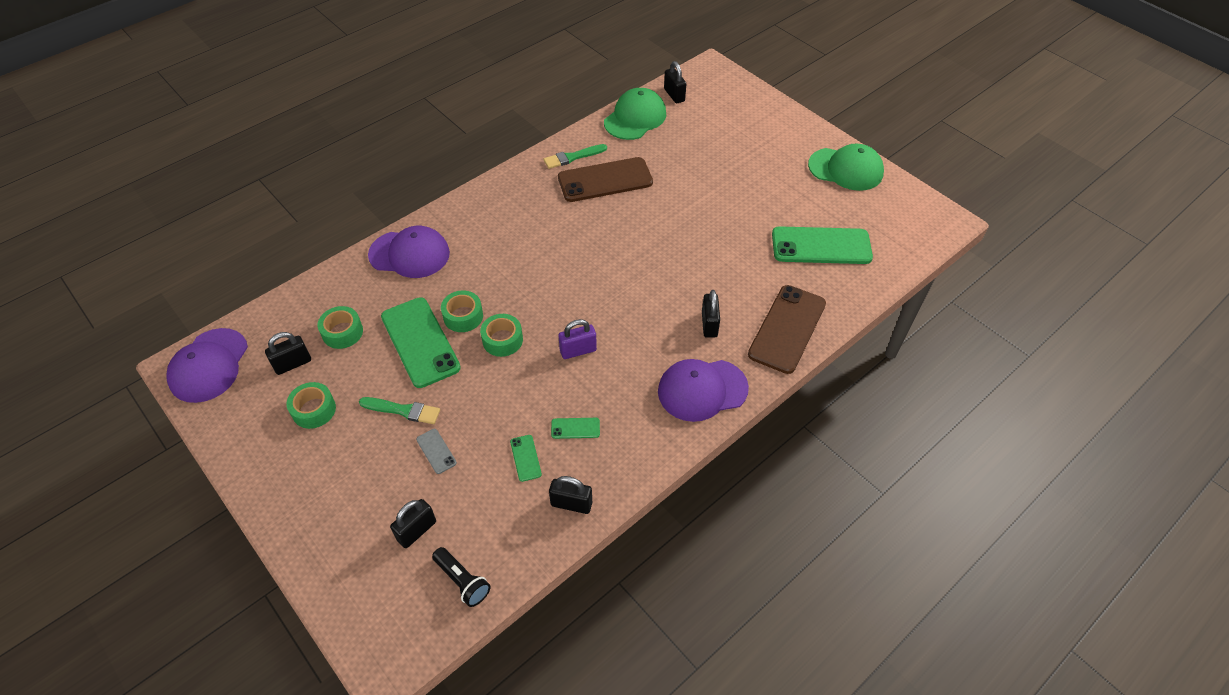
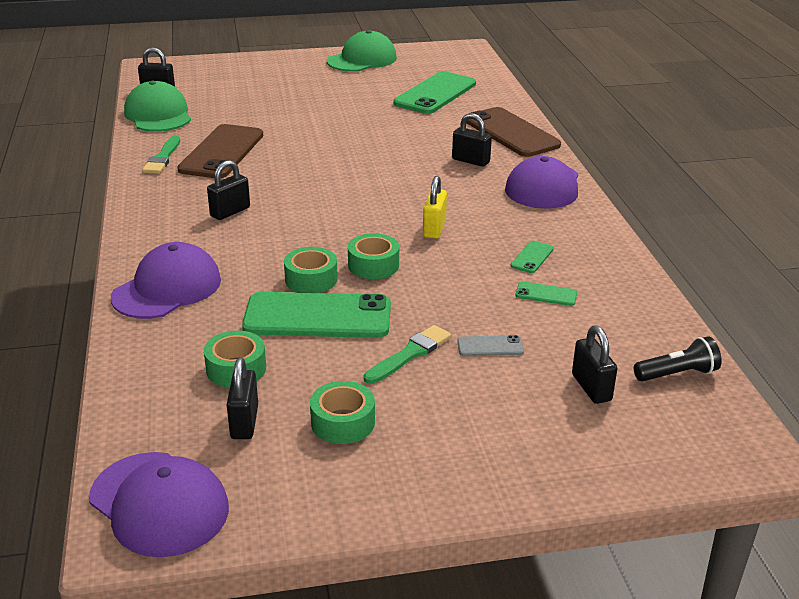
camera: 60 degrees left, 20 degrees down
black padlock [549,476,592,514] -> black padlock moved to [207,160,250,220]
purple padlock [558,319,597,359] -> yellow padlock [423,176,447,239]

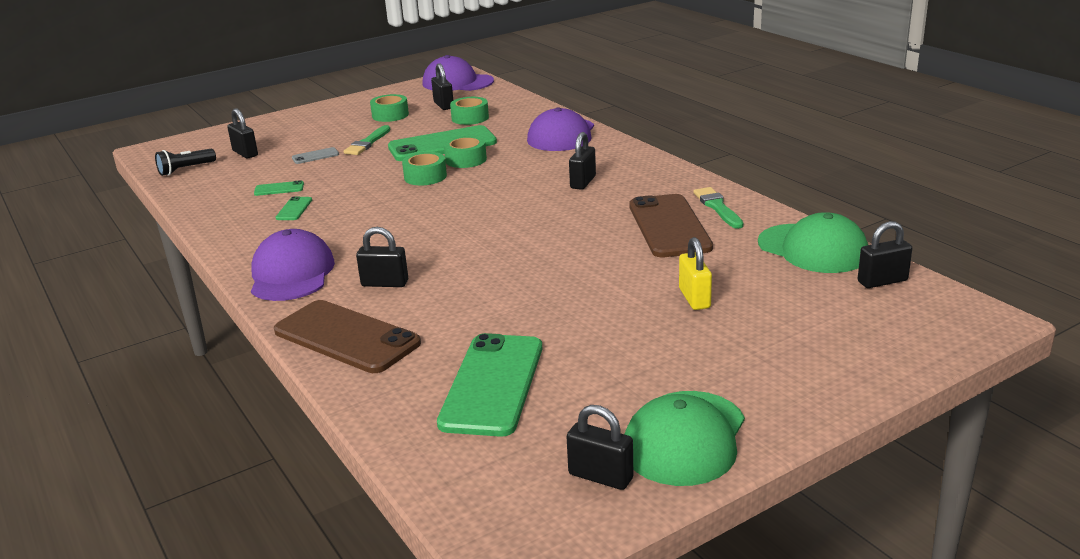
camera: 160 degrees right, 5 degrees down
yellow padlock [423,176,447,239] -> yellow padlock moved to [679,237,712,310]
none -> black padlock [567,405,633,490]

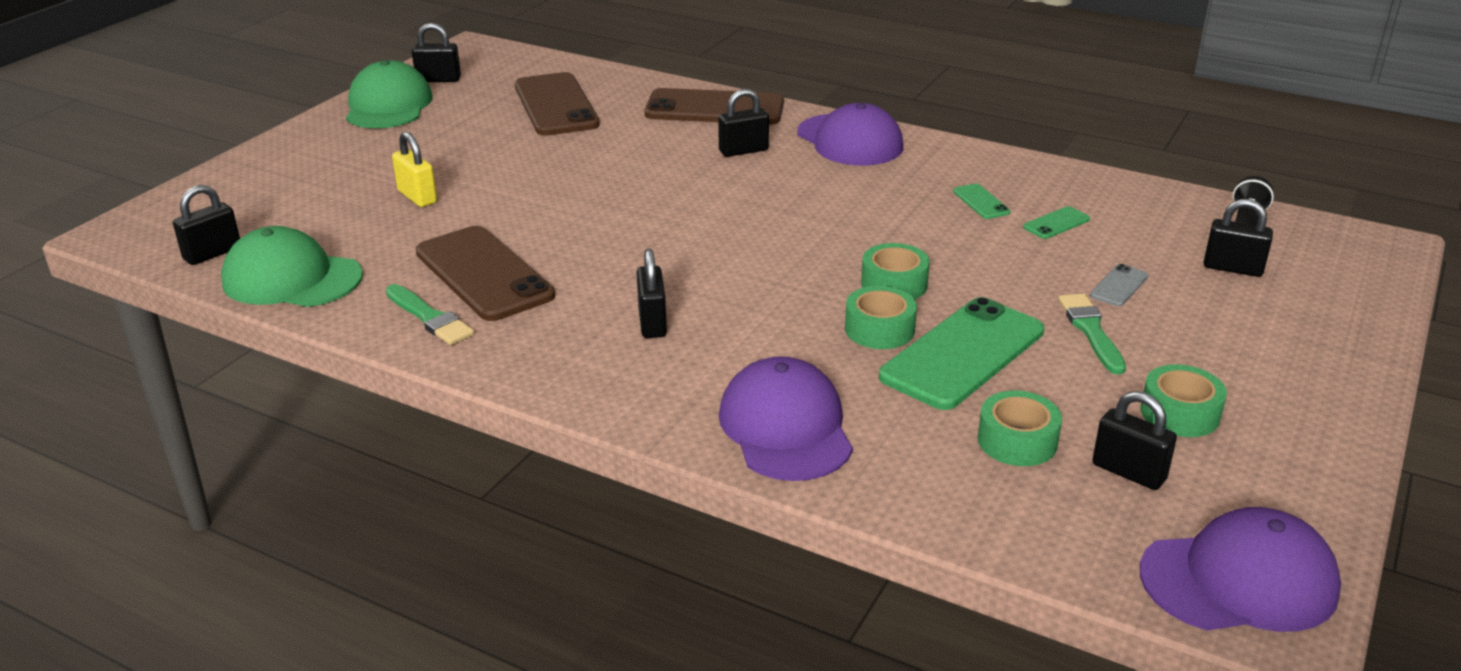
camera: 150 degrees right, 5 degrees up
green phone [437,333,542,437] -> brown phone [515,72,600,136]

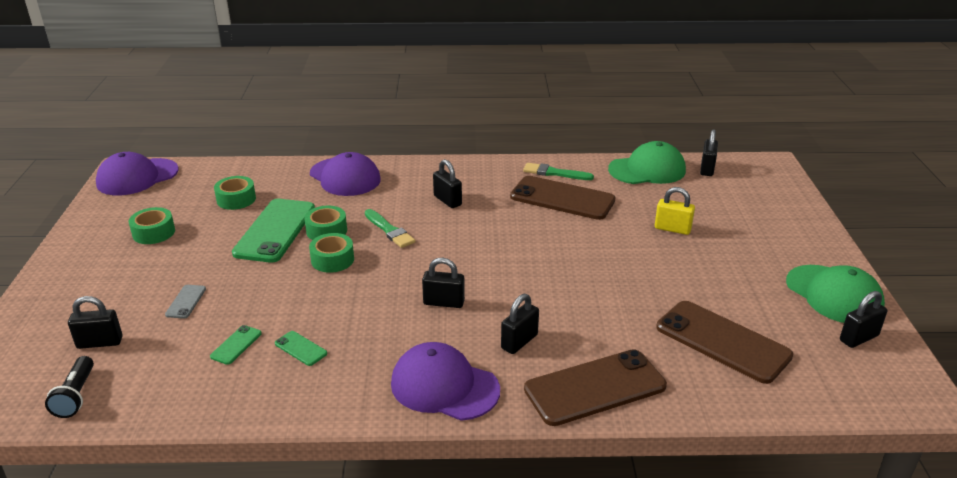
camera: 150 degrees right, 0 degrees up
green brush [1058,293,1126,375] -> green brush moved to [365,209,415,248]
black padlock [1092,391,1177,490] -> black padlock moved to [422,258,465,308]

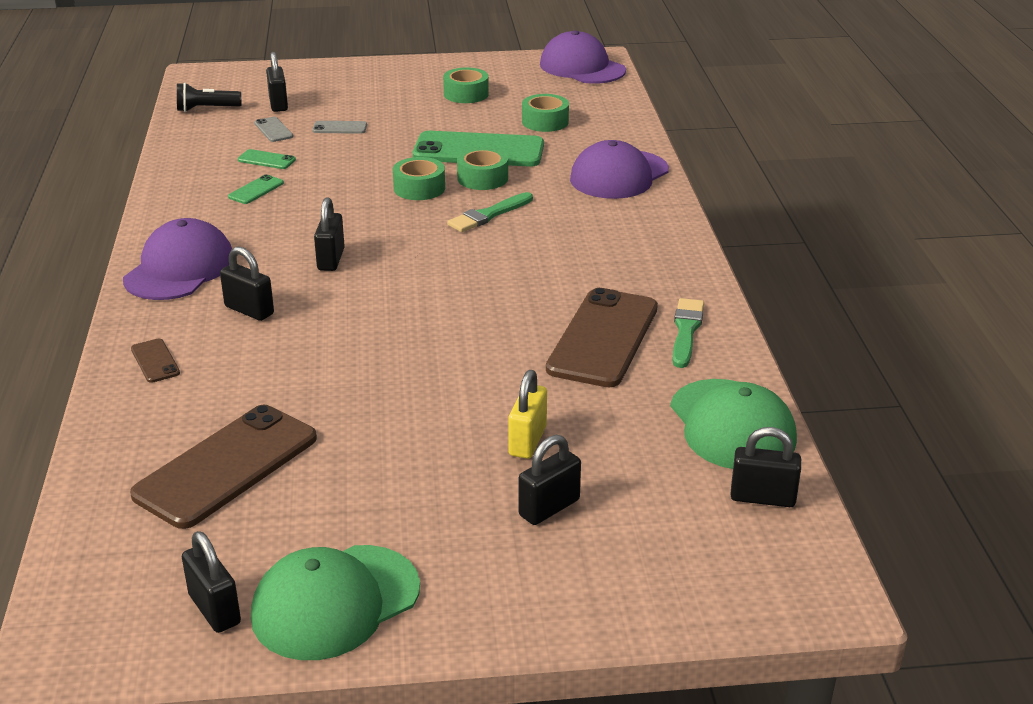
camera: 85 degrees right, 0 degrees up
black padlock [433,159,462,208] -> black padlock moved to [519,435,581,525]
brown phone [524,349,667,426] -> brown phone [131,338,180,383], size x0.43
none -> grey phone [254,117,293,142]

